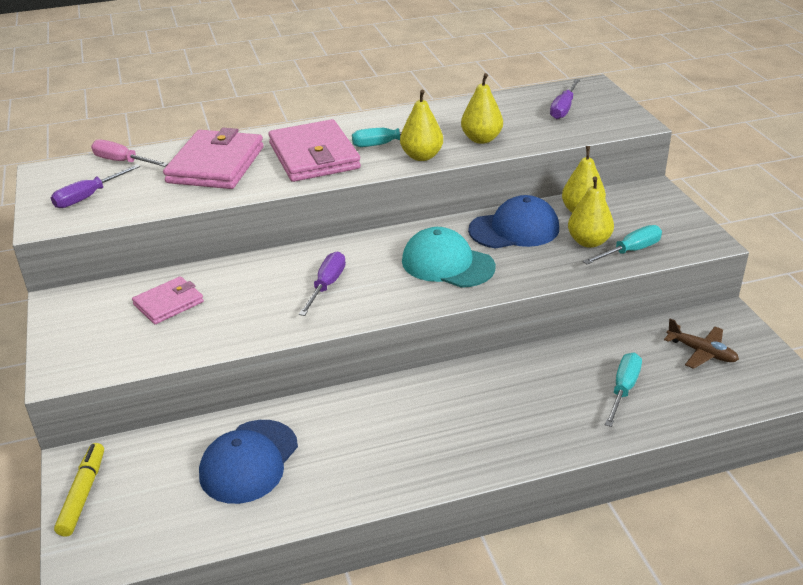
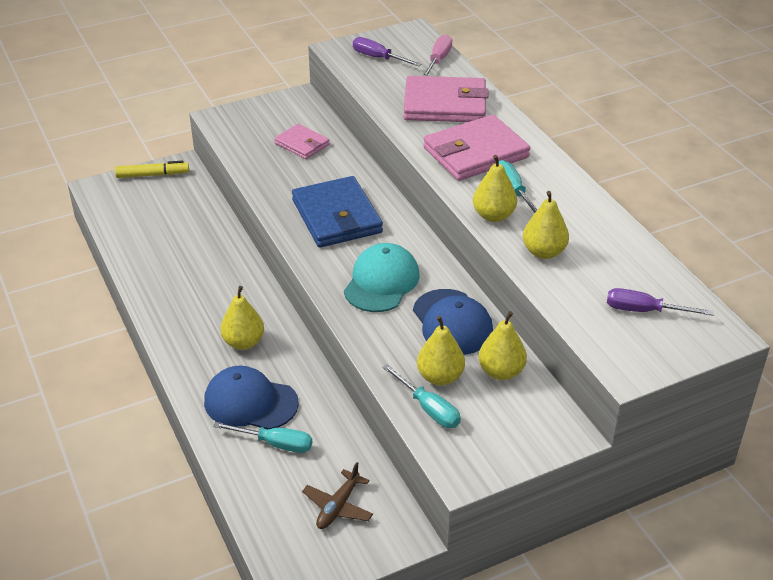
camera: 80 degrees right, 5 degrees up
blue cap [199,420,298,504] -> blue cap moved to [204,366,299,429]
purple screwdriver [299,251,346,316] -> blue wallet [292,176,383,248]
none -> yellow pear [220,286,264,350]

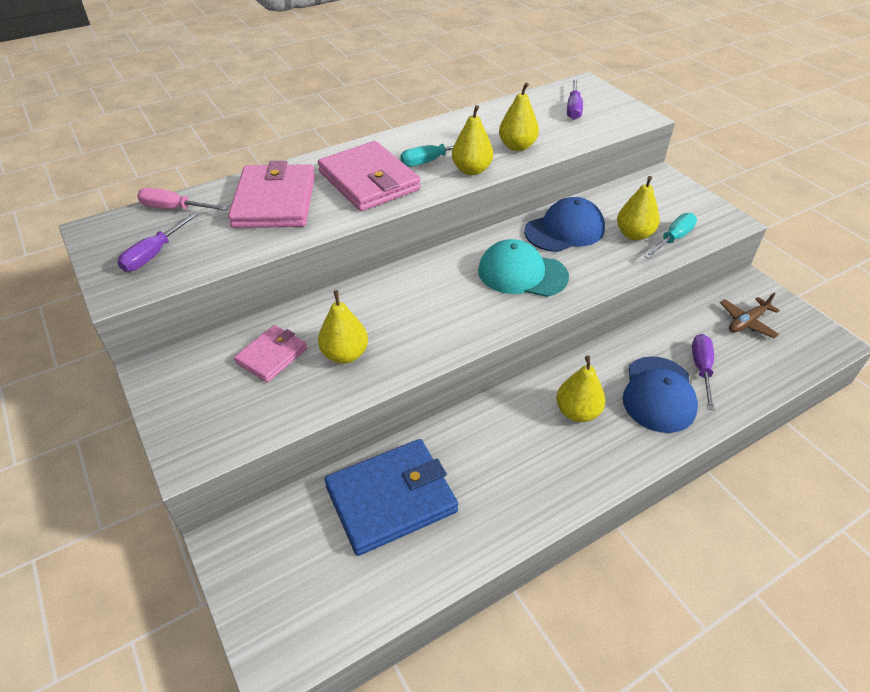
camera: 95 degrees left, 5 degrees up
yellow marker [115,160,189,178] -> none
turquoise screwdriver [213,422,312,453] -> purple screwdriver [692,334,715,410]
blue wallet [292,176,383,248] -> blue wallet moved to [324,439,458,556]
brown plane [302,462,373,529] -> brown plane turned 120 degrees clockwise [720,292,780,338]
yellow pear [479,311,527,380] -> yellow pear moved to [318,290,368,364]

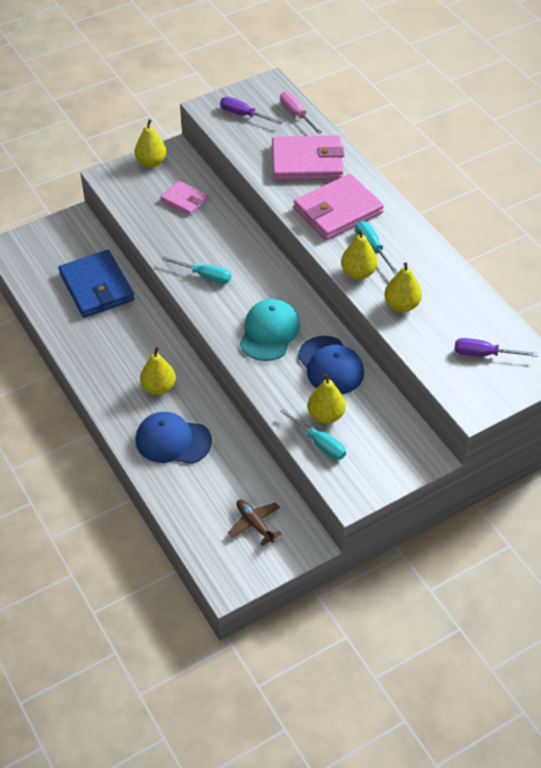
camera: 90 degrees right, 5 degrees up
pink screwdriver [137,188,229,211] -> pink screwdriver turned 45 degrees counterclockwise [280,92,322,134]
yellow pear [318,290,368,364] -> yellow pear moved to [134,119,167,168]
purple screwdriver [692,334,715,410] -> none
none -> turquoise screwdriver [161,256,231,284]

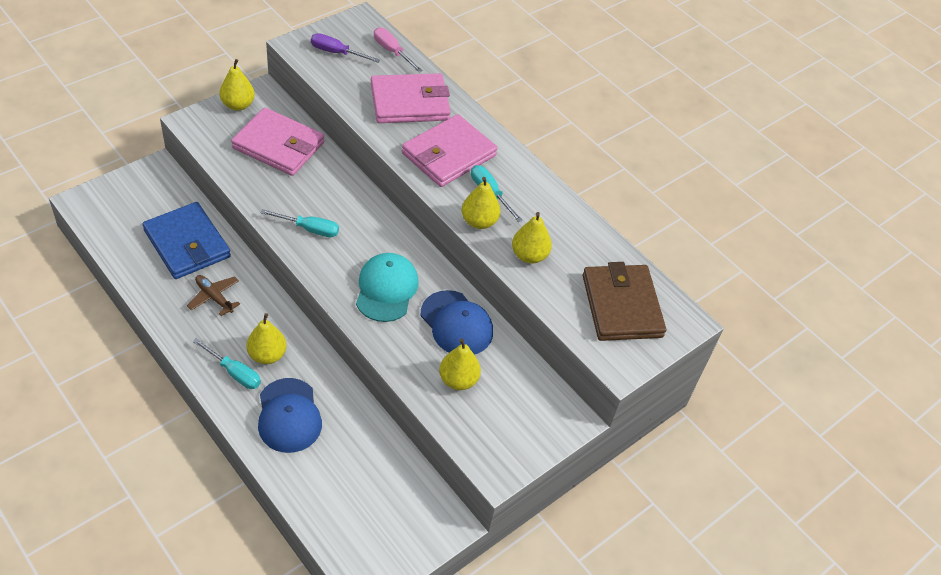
camera: 15 degrees left, 0 degrees up
blue cap [135,412,212,464] -> blue cap turned 105 degrees counterclockwise [258,378,322,453]
pink wallet [161,180,208,216] -> pink wallet [231,108,324,176], size x1.78
brown plane [228,500,282,546] -> brown plane moved to [187,275,240,316]
turquoise screwdriver [280,408,346,460] -> turquoise screwdriver moved to [193,338,261,389]
purple screwdriver [455,338,538,357] -> brown wallet [582,262,666,341]

